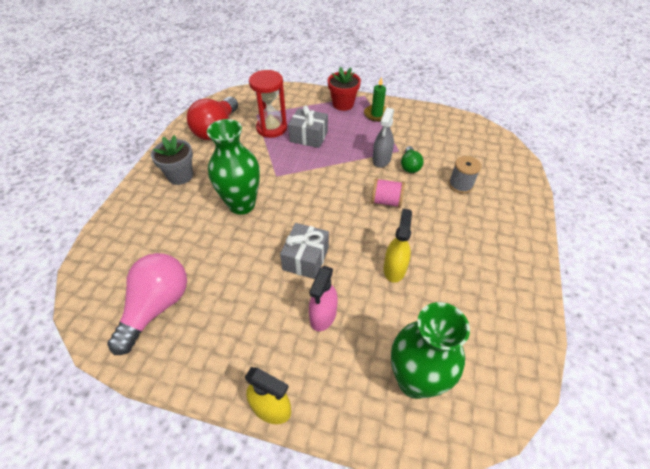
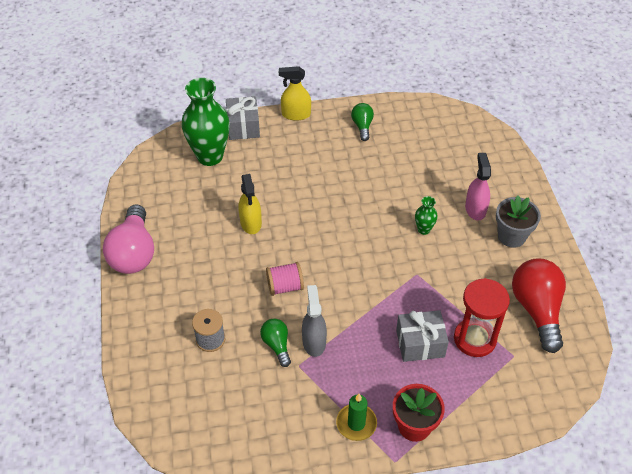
camera: 155 degrees right, 0 degrees up
pink light bulb [107,253,187,355] -> pink light bulb moved to [103,204,154,274]
green vase [207,119,260,215] -> green vase [415,196,438,235], size x0.45
grey gift [280,223,329,279] -> grey gift moved to [226,96,260,140]
pink spray bottle [309,266,338,331] -> pink spray bottle moved to [465,153,491,221]
none -> green light bulb [351,103,374,141]

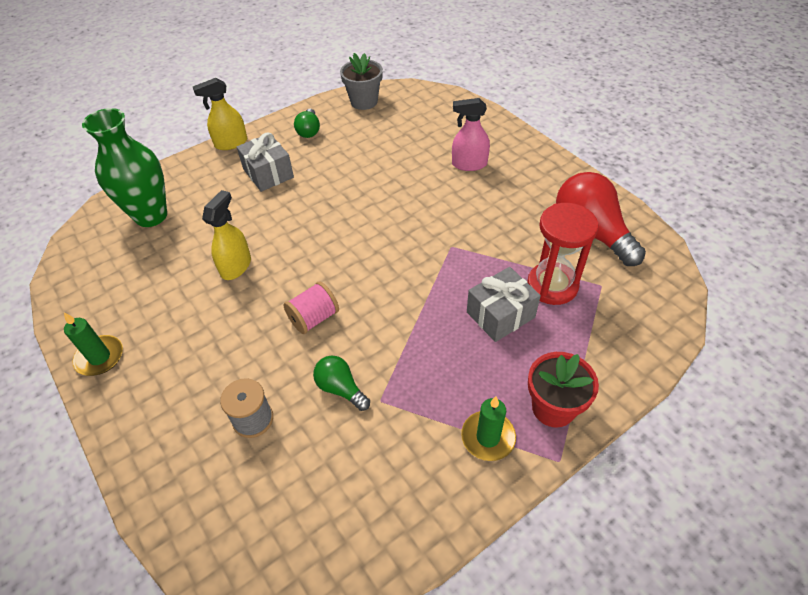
camera: 25 degrees left, 0 degrees up
pink light bulb [103,204,154,274] -> green candle [64,313,123,376]
grey gift [226,96,260,140] -> grey gift moved to [237,132,294,192]
yellow spray bottle [239,174,262,234] -> yellow spray bottle turned 120 degrees counterclockwise [202,190,251,280]
grey spray bottle [302,285,327,357] -> none
green light bulb [351,103,374,141] -> green light bulb turned 150 degrees counterclockwise [294,109,320,138]
green vase [415,196,438,235] -> none
pink spray bottle [465,153,491,221] -> pink spray bottle turned 60 degrees counterclockwise [452,98,490,171]
grey flower pot [496,196,541,248] -> grey flower pot moved to [340,53,383,110]

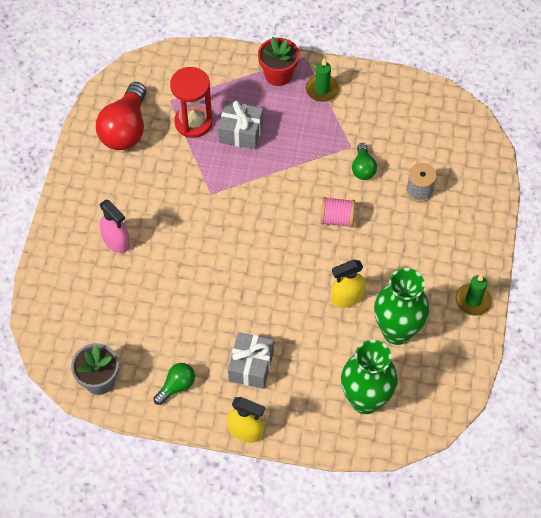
camera: 135 degrees left, 10 degrees up
none -> green vase [374,268,429,345]

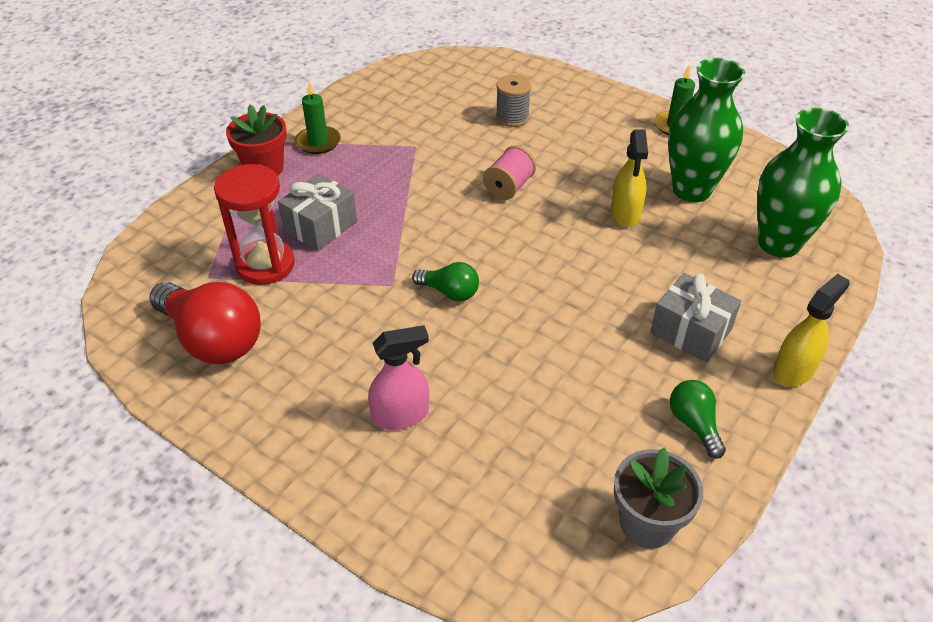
camera: 65 degrees left, 15 degrees down
green light bulb [352,143,377,180] -> green light bulb moved to [412,262,479,301]

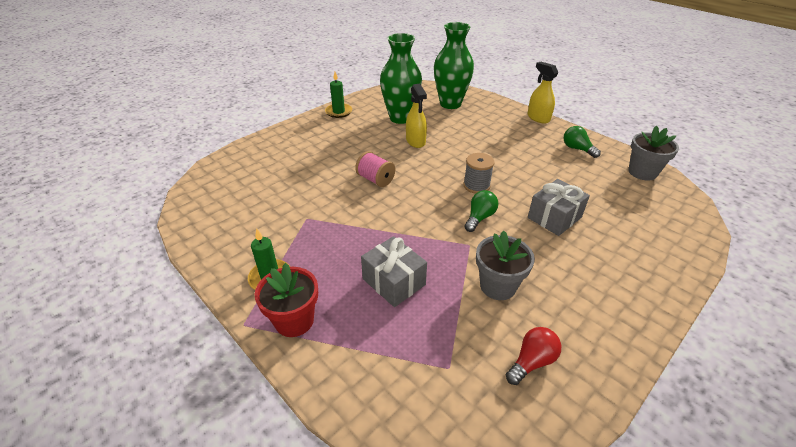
camera: 80 degrees left, 5 degrees down
red light bulb [149,282,261,364] -> red light bulb [506,327,561,385], size x0.52
red hourglass [214,164,295,285] -> none
pink spray bottle [368,325,429,430] -> none
grey spool [496,75,531,127] -> grey spool moved to [463,153,495,194]
yellow spray bottle [611,129,648,227] -> yellow spray bottle turned 60 degrees clockwise [406,84,427,148]
grey gift [650,273,741,362] -> grey gift moved to [528,179,590,236]
green light bulb [670,380,726,458] -> green light bulb turned 60 degrees clockwise [563,126,601,158]
none -> grey flower pot [476,231,535,300]

